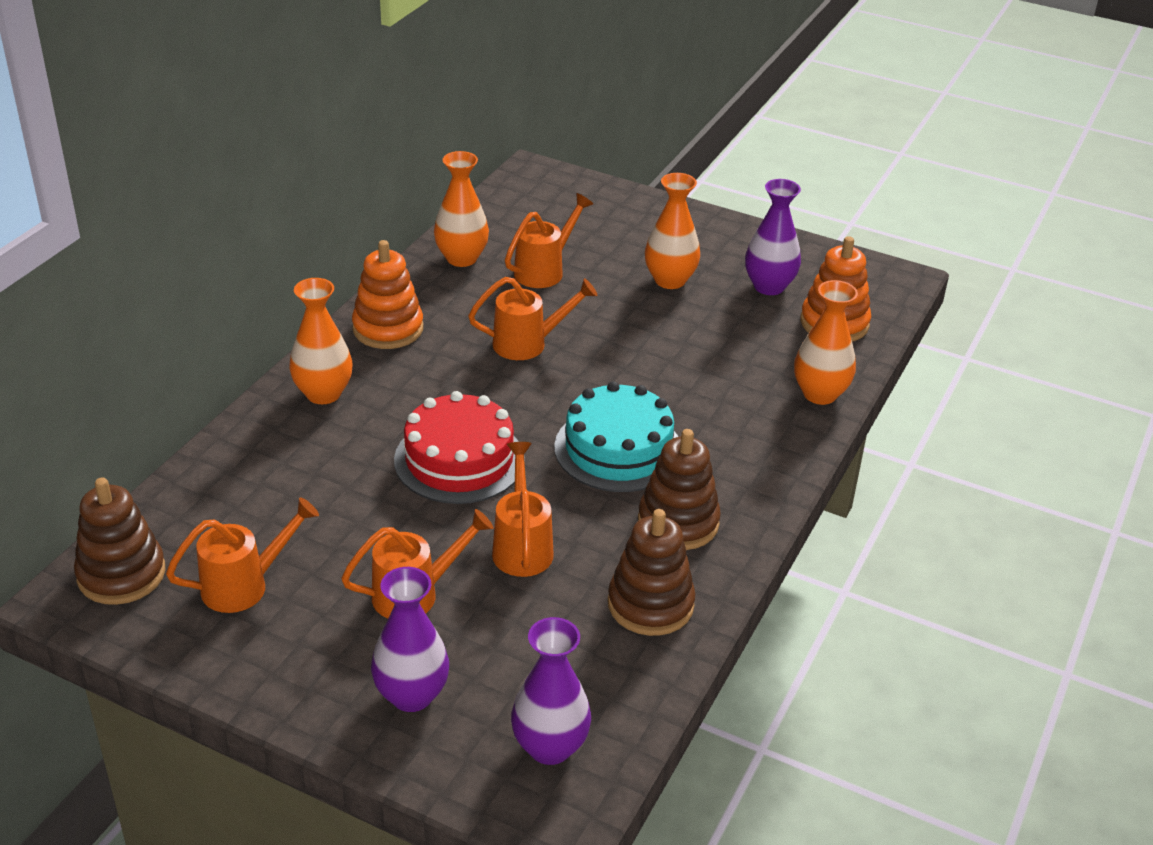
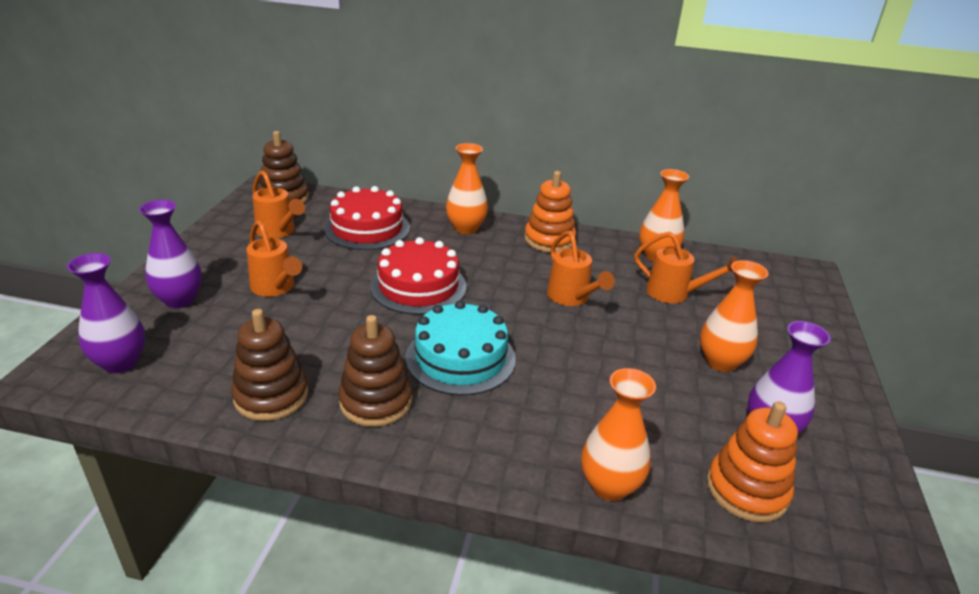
camera: 75 degrees right, 5 degrees down
orange watering can [492,442,554,577] -> none
none -> red cake [324,186,410,250]

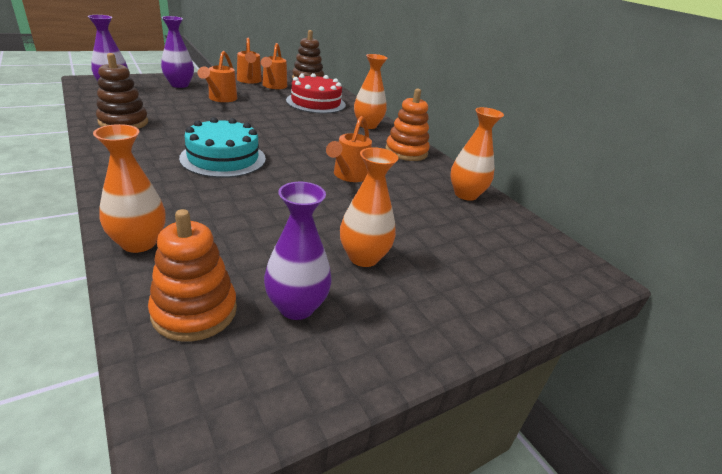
camera: 45 degrees right, 0 degrees up
brown stacking toy [338,315,412,427] -> none
red cake [370,237,467,315] -> none
orange watering can [634,231,738,303] -> orange watering can moved to [237,37,262,83]

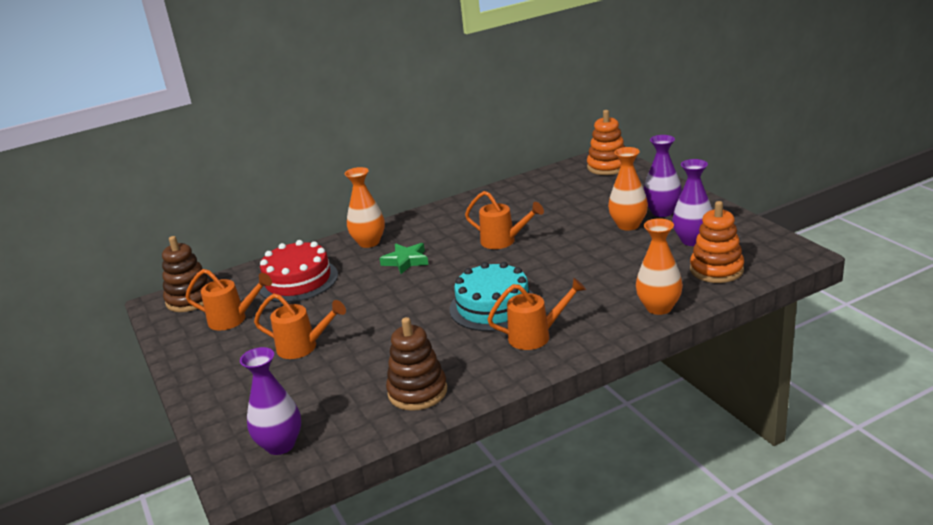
camera: 80 degrees left, 5 degrees down
purple vase [161,16,194,88] -> purple vase moved to [644,135,682,217]
orange watering can [237,37,262,83] -> orange watering can moved to [487,278,586,350]
orange stacking toy [385,89,430,161] -> orange stacking toy moved to [587,110,625,175]
orange vase [450,107,504,201] -> none
none -> green star [379,243,429,274]

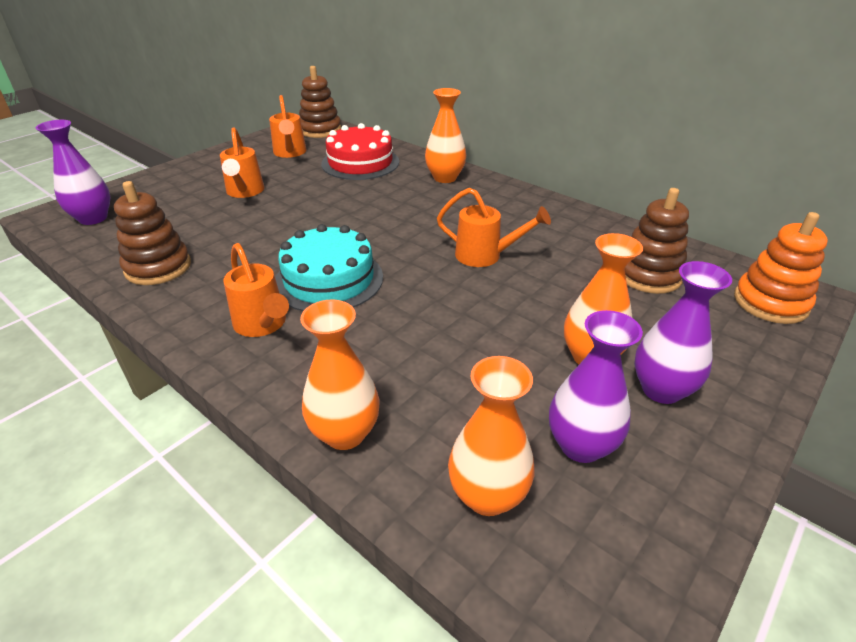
camera: 65 degrees right, 10 degrees up
green star [379,243,429,274] -> none
orange watering can [465,191,544,249] -> orange watering can turned 75 degrees counterclockwise [437,188,551,267]
orange stacking toy [690,201,744,283] -> orange vase [448,356,534,516]
none -> brown stacking toy [625,188,689,294]

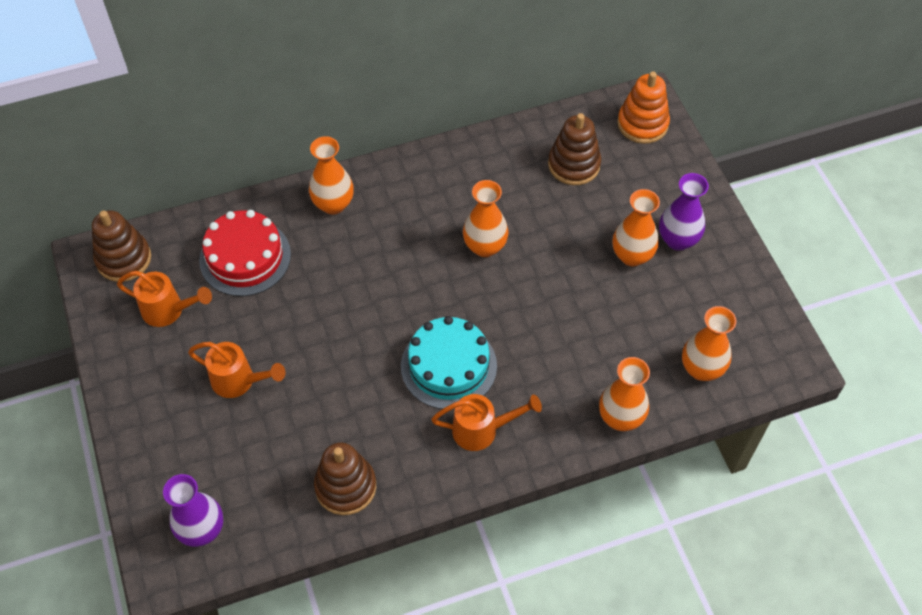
camera: 60 degrees left, 20 degrees up
orange watering can [437,188,551,267] -> orange vase [463,180,508,257]
purple vase [549,310,643,463] -> none

